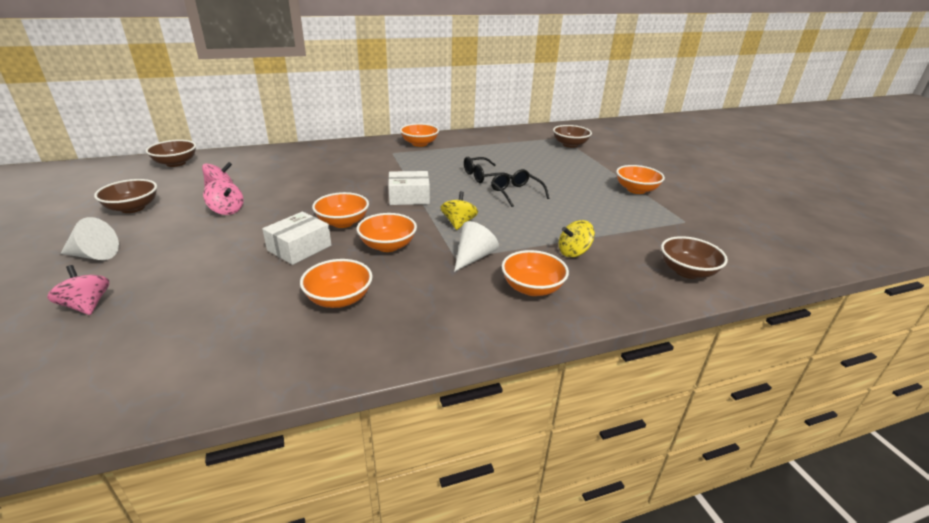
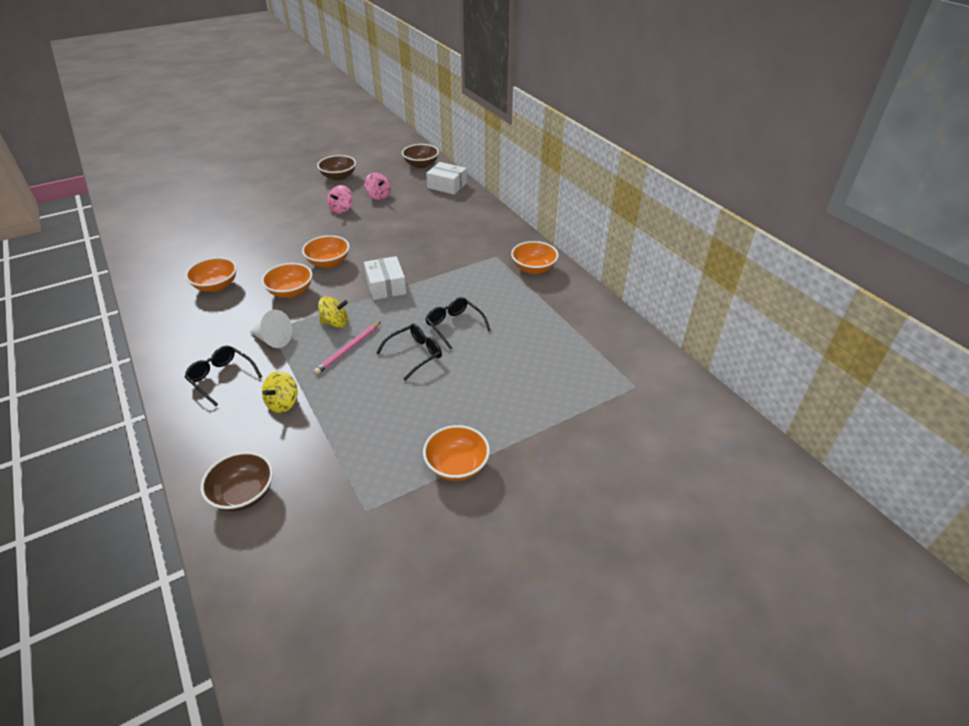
camera: 80 degrees right, 10 degrees up
pink spinning top [47,265,109,315] -> none
white cone [60,217,119,260] -> none
white box [262,212,331,265] -> white box moved to [426,162,467,195]
orange bowl [502,250,569,296] -> black glasses [184,346,262,406]
brown bowl [553,125,592,148] -> none
yellow spinning top [559,220,595,257] -> yellow spinning top turned 120 degrees counterclockwise [262,371,297,413]
none -> pink pencil [314,322,380,374]

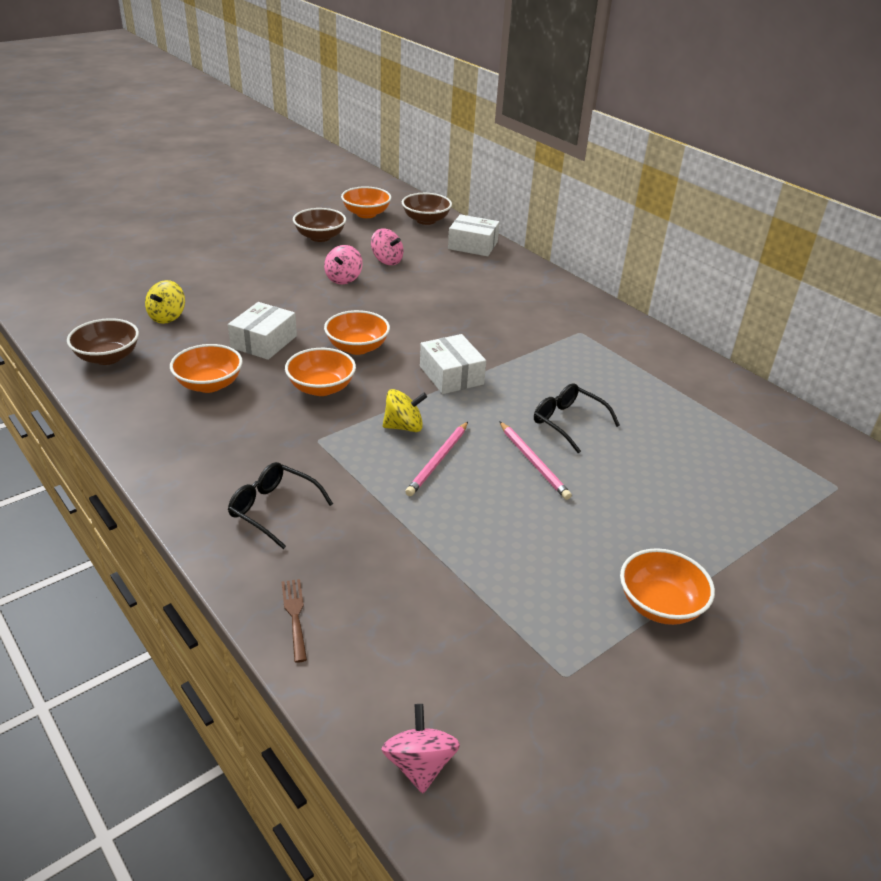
camera: 10 degrees left, 5 degrees down
brown bowl [201,452,273,512] -> brown bowl moved to [67,318,139,365]
white cone [250,310,292,348] -> none
yellow spinning top [262,371,297,413] -> yellow spinning top moved to [145,280,185,324]
black glasses [376,324,442,381] -> pink pencil [499,421,572,500]
orange bowl [511,241,559,274] -> orange bowl moved to [341,186,391,218]
none -> white box [228,302,297,360]
none -> brown fork [282,579,307,663]
none -> pink spinning top [382,704,460,793]

